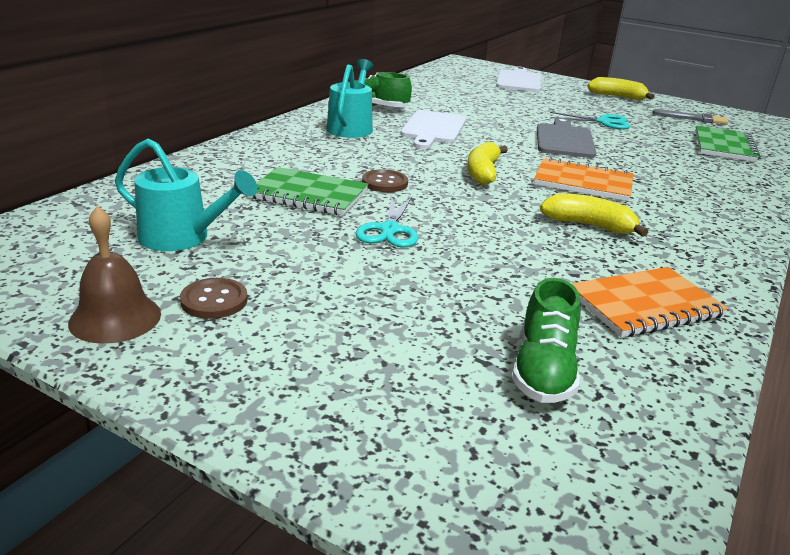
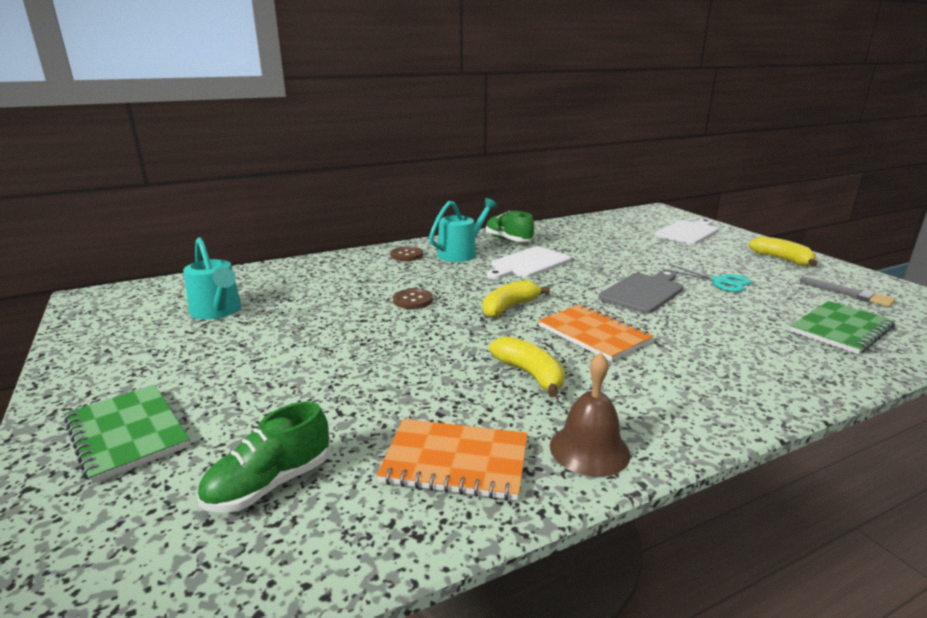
camera: 35 degrees right, 5 degrees down
brown bell [68,206,161,344] -> brown bell moved to [550,352,631,477]
brown button [180,278,248,319] -> brown button moved to [390,246,423,261]
green notebook [248,167,368,215] -> green notebook moved to [64,385,190,484]
turquoise scissors [355,196,418,248] -> none

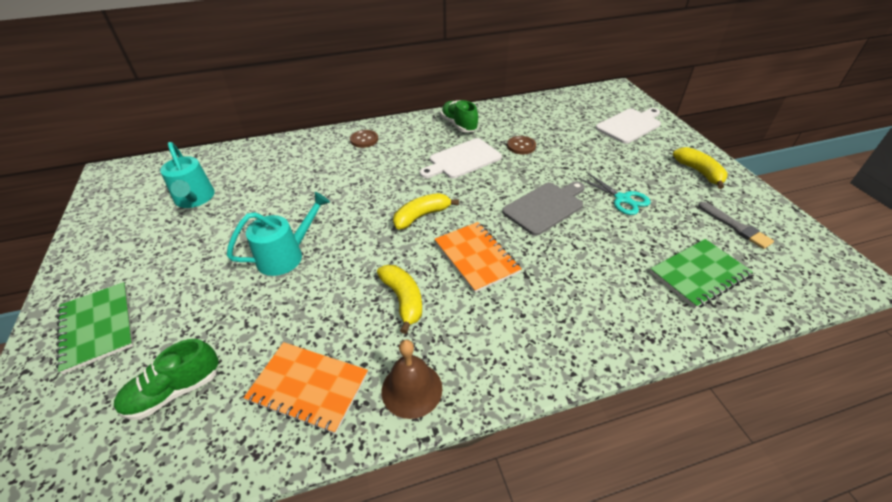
camera: 10 degrees right, 20 degrees up
brown button [393,289,433,309] -> brown button moved to [507,136,536,154]
turquoise watering can [429,198,498,262] -> turquoise watering can moved to [227,192,330,276]

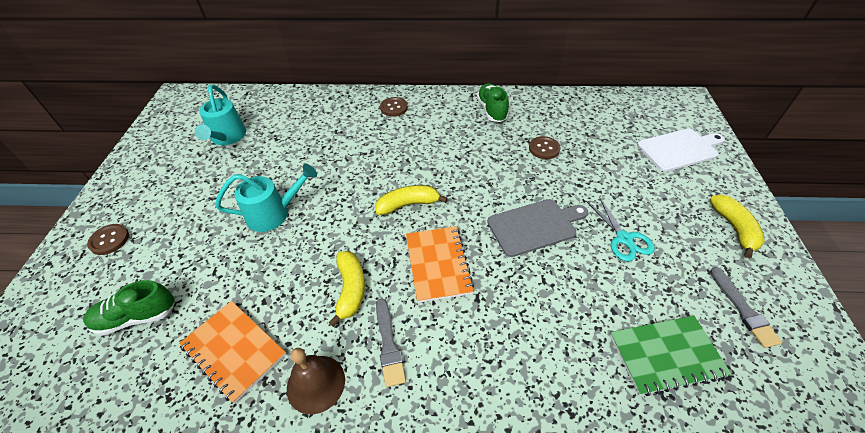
camera: 20 degrees right, 5 degrees up
green notebook [56,282,134,374] -> brown button [87,224,129,255]
white cutting board [420,138,502,179] -> none
none -> grey brush [376,298,406,387]

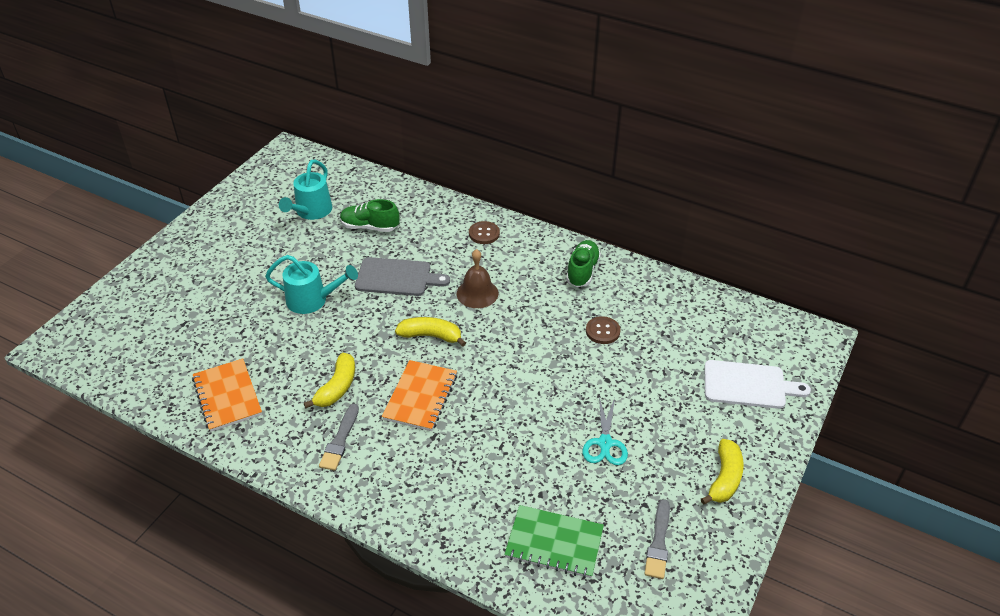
camera: 25 degrees right, 5 degrees down
green shoe [83,280,175,336] -> green shoe moved to [340,199,399,232]
brown button [87,224,129,255] -> none
brown bell [287,348,345,414] -> brown bell moved to [457,249,498,308]
grey cutting board [487,199,588,257] -> grey cutting board moved to [355,257,450,296]

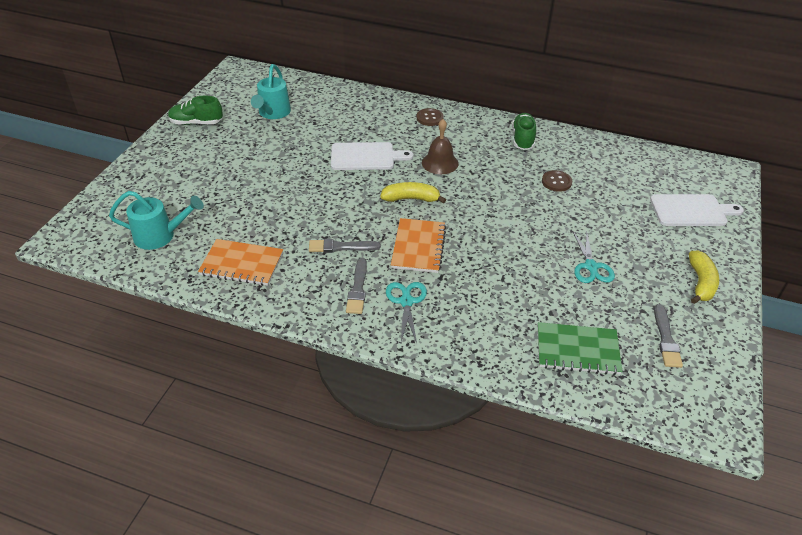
camera: 10 degrees left, 0 degrees up
orange notebook [192,358,262,432] -> orange notebook turned 45 degrees counterclockwise [198,239,283,286]
turquoise watering can [265,255,358,314] -> turquoise watering can moved to [109,191,204,250]
yellow banana [304,353,355,408] -> grey brush [309,239,381,253]
green shoe [340,199,399,232] -> green shoe moved to [168,96,223,125]
grey cutting board [355,257,450,296] -> white cutting board [331,142,414,170]
none -> turquoise scissors [386,282,427,343]

